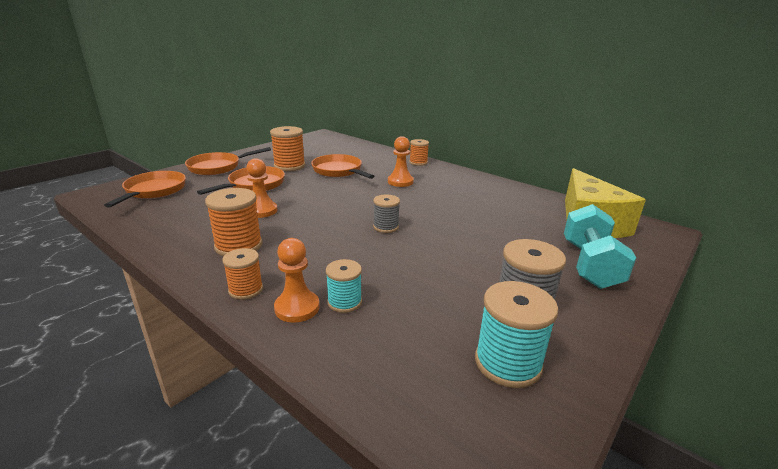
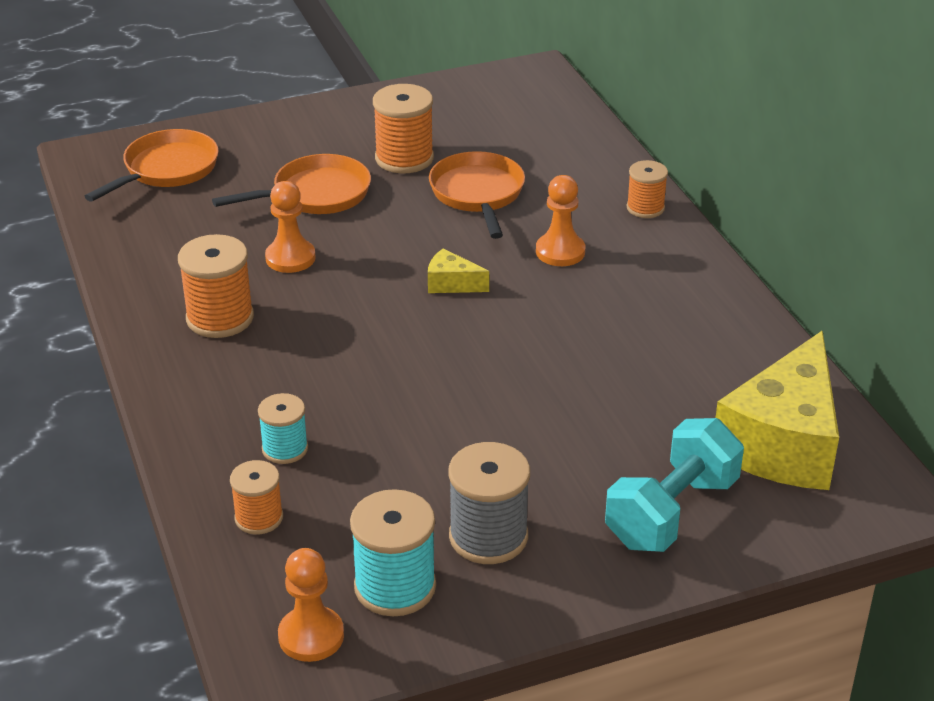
camera: 30 degrees right, 10 degrees up
orange pan [185,147,271,175] -> none
orange spool [222,248,263,300] -> orange spool moved to [230,460,283,535]
orange pawn [274,238,320,323] -> orange pawn moved to [278,548,344,662]
grey spool [373,195,400,233] -> none
none -> yellow cheese [428,248,489,293]

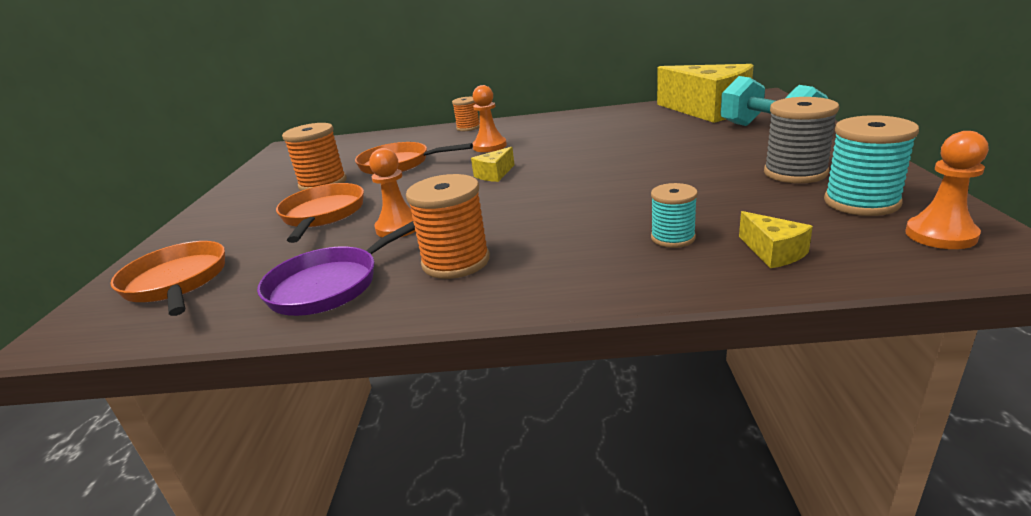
camera: 65 degrees left, 10 degrees down
orange spool [230,460,283,535] -> yellow cheese [739,211,813,268]
none -> purple pan [257,221,415,316]

